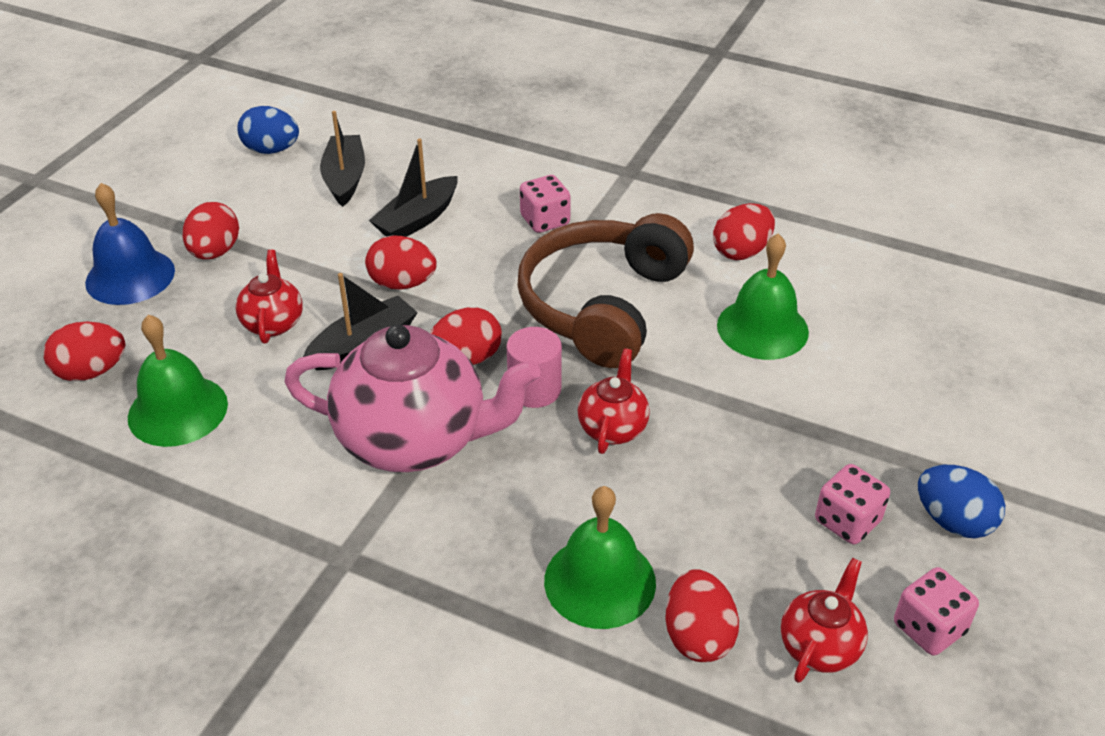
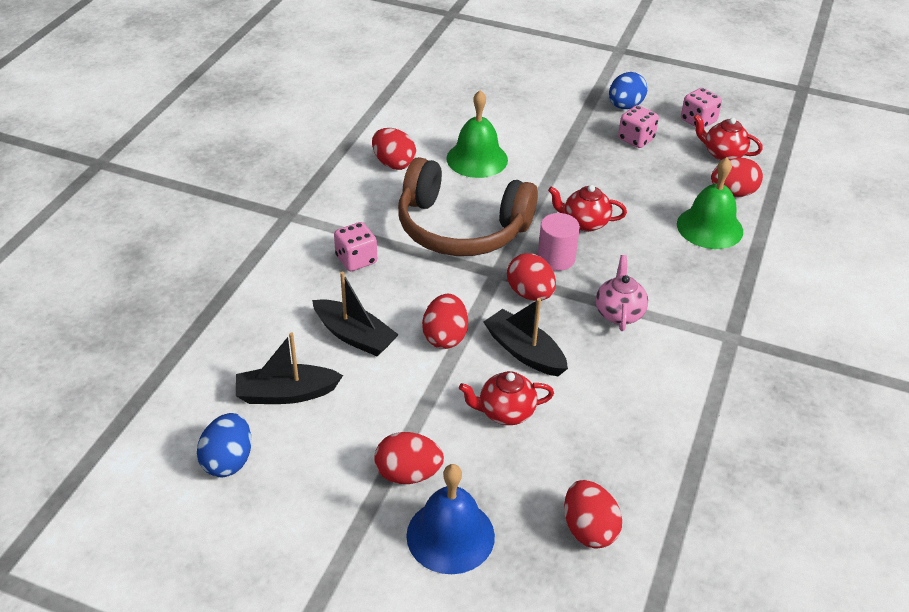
camera: 95 degrees left, 0 degrees up
green bell [128,314,228,447] -> none
pink teapot [284,325,541,472] -> pink teapot [596,255,648,331], size x0.48

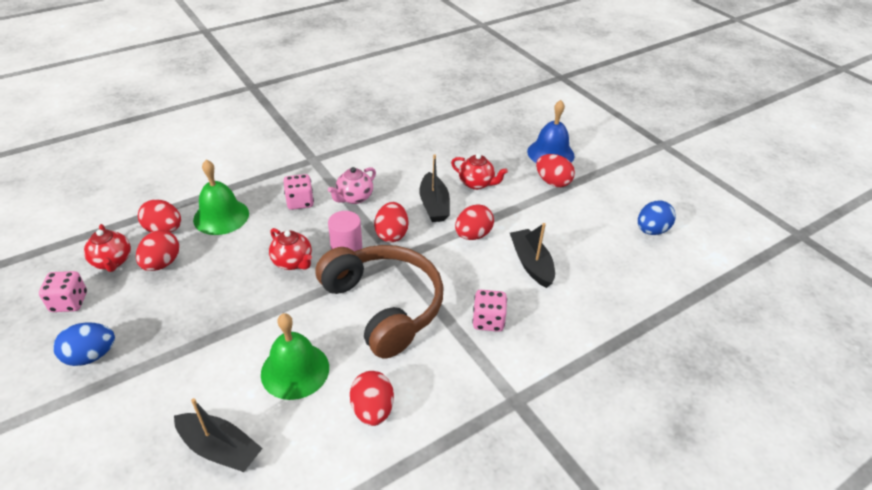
camera: 145 degrees left, 0 degrees up
black boat [236,333,343,404] -> black boat moved to [174,398,263,472]
red egg [564,480,622,549] -> red egg moved to [136,230,179,271]
pink dice [618,105,659,148] -> pink dice moved to [284,174,314,210]

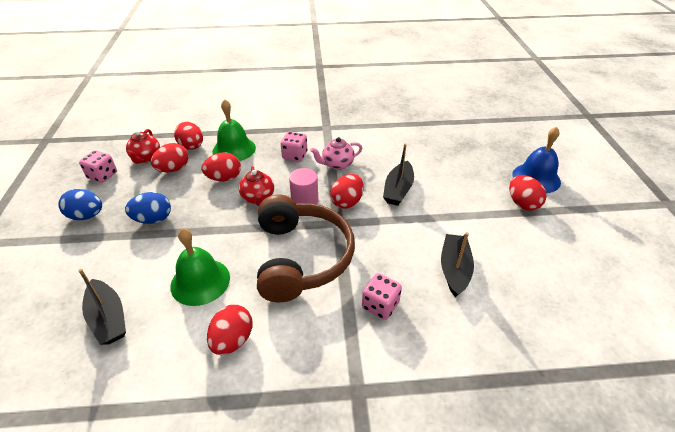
camera: 30 degrees right, 0 degrees up
red teapot [451,154,508,190] -> none
red egg [455,204,494,240] -> red egg moved to [201,152,241,181]
blue egg [638,200,676,235] -> blue egg moved to [125,192,171,224]

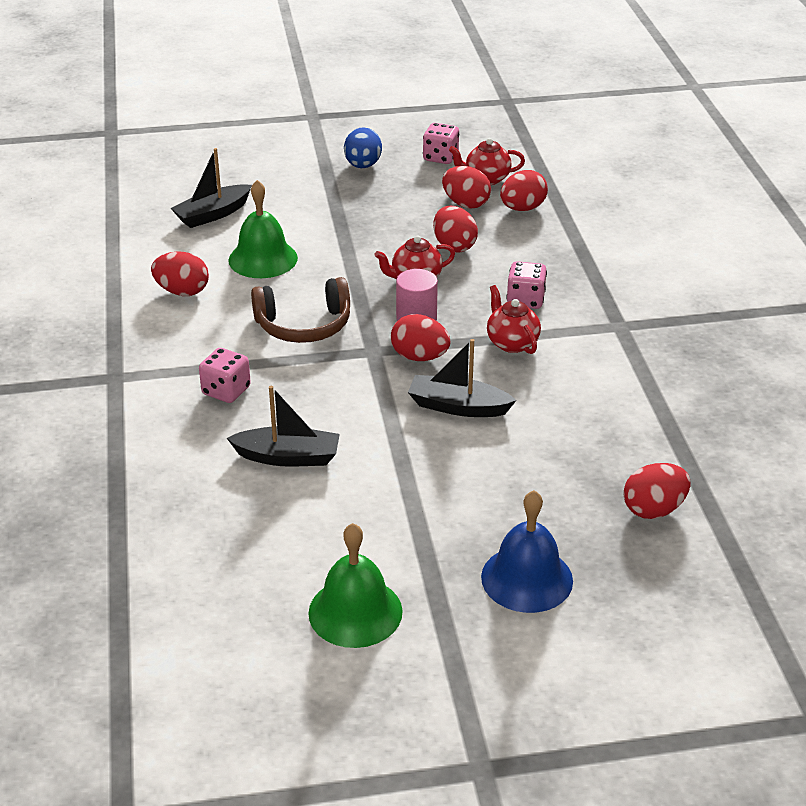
camera: 85 degrees right, 5 degrees down
blue egg [125,192,171,224] -> none
green bell [212,99,256,161] -> green bell moved to [308,523,403,648]
brown headphones [257,194,355,302] -> brown headphones [251,277,350,343], size x0.67
pink teapot [311,137,362,170] -> red teapot [487,285,541,354]
red egg [509,175,547,211] -> red egg moved to [623,463,691,519]

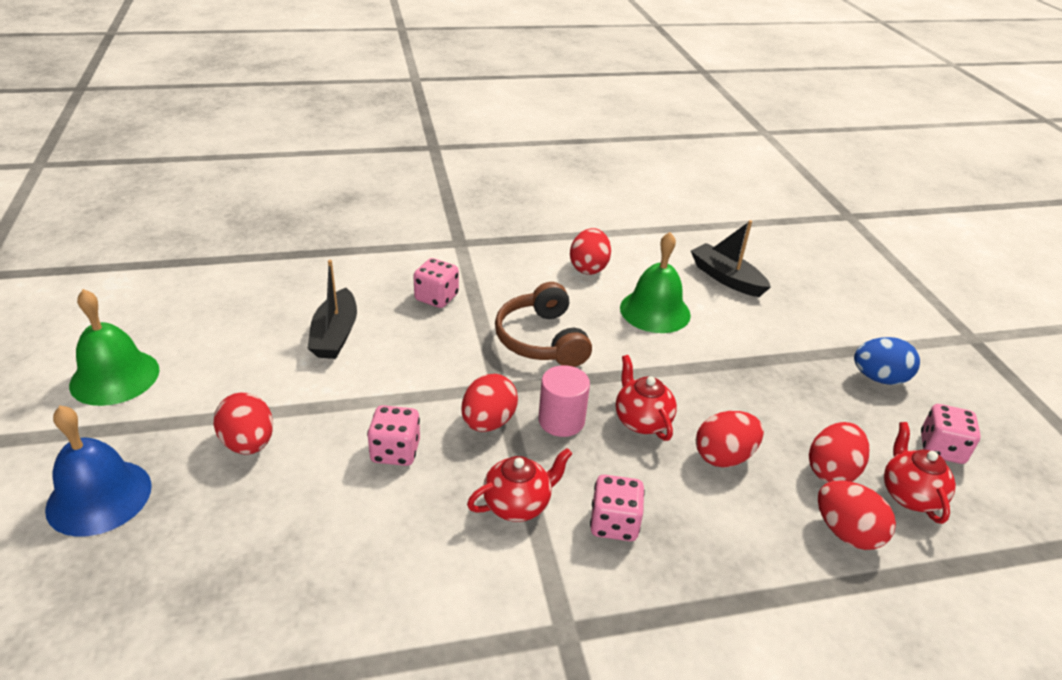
camera: 85 degrees right, 0 degrees up
black boat [408,339,517,417] -> pink dice [367,405,420,466]
red egg [623,463,691,519] -> red egg moved to [213,392,273,455]

